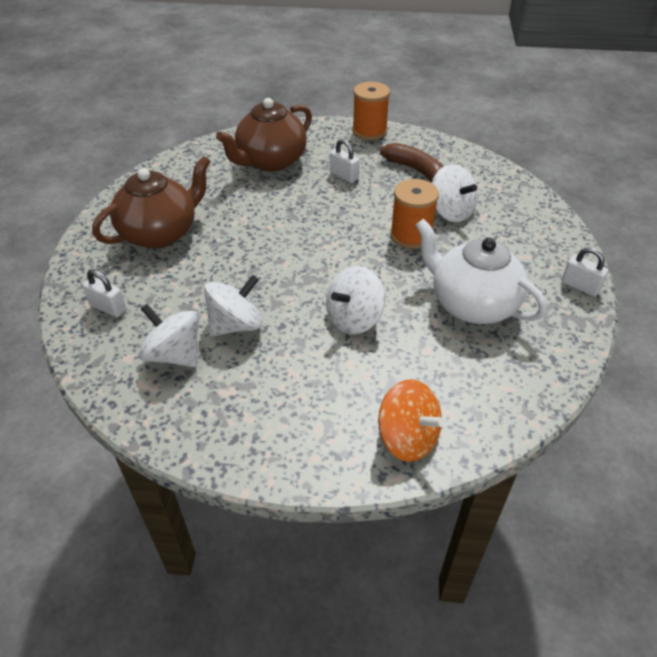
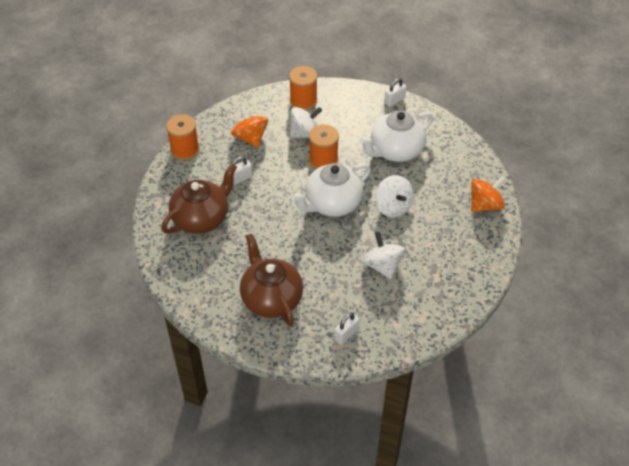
camera: 75 degrees left, 5 degrees up
white spinning top [139,304,199,367] -> none
brown teapot [216,98,312,172] -> brown teapot turned 105 degrees counterclockwise [161,163,237,234]
brown banana [380,143,444,182] -> orange spinning top [231,106,268,148]
none -> orange spool [289,66,317,110]
none -> white teapot [291,163,371,217]

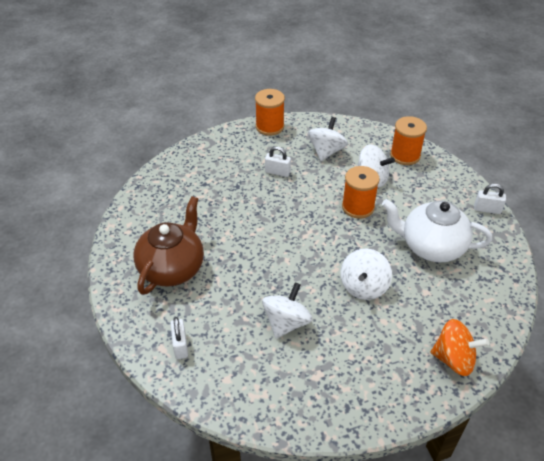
camera: 50 degrees right, 5 degrees down
brown teapot [161,163,237,234] -> none
orange spinning top [231,106,268,148] -> white spinning top [307,117,348,161]
white teapot [291,163,371,217] -> none
white padlock [334,312,360,345] -> white padlock turned 75 degrees clockwise [170,317,188,359]

